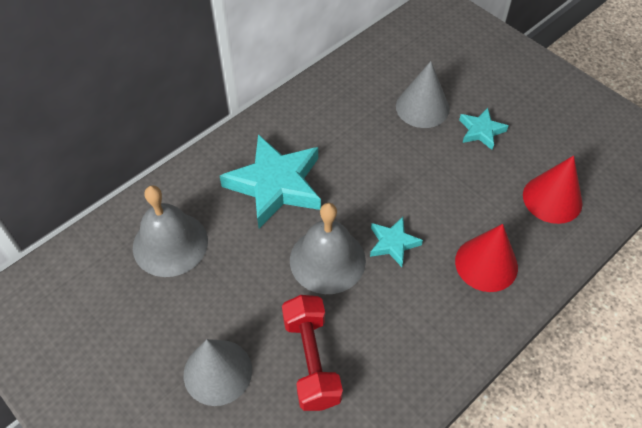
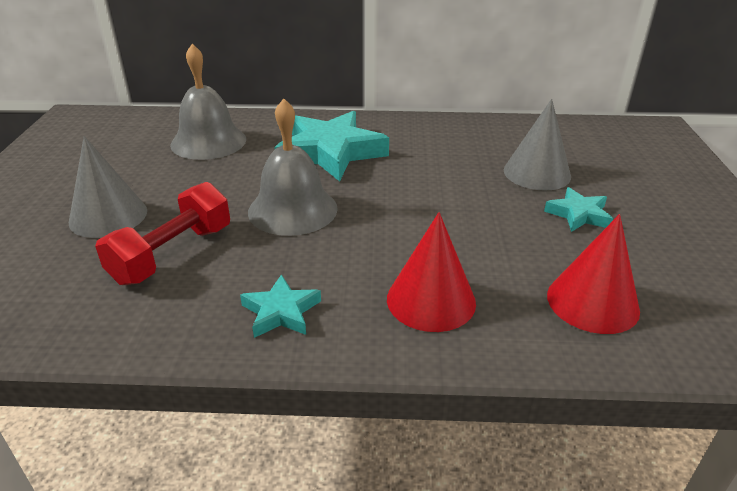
camera: 45 degrees right, 20 degrees down
turquoise star [370,217,423,267] -> turquoise star moved to [240,274,321,338]

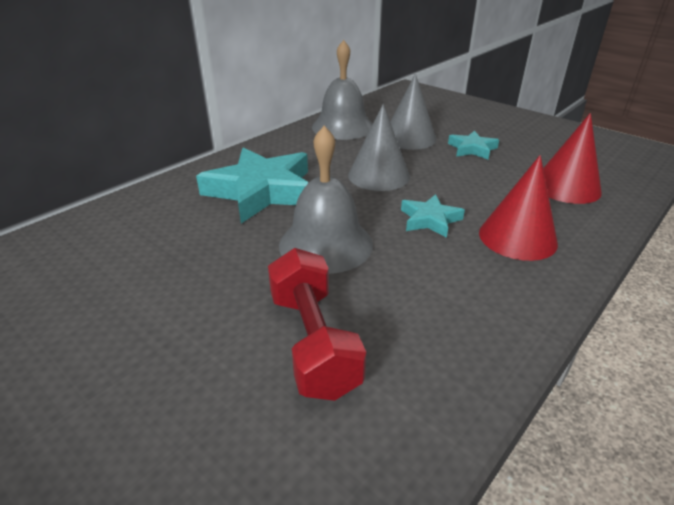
camera: 50 degrees left, 0 degrees up
grey cone [69,136,147,238] -> grey cone moved to [348,104,410,191]
grey bell [170,44,246,160] -> grey bell moved to [312,40,373,140]
turquoise star [240,274,321,338] -> turquoise star moved to [401,194,465,238]

